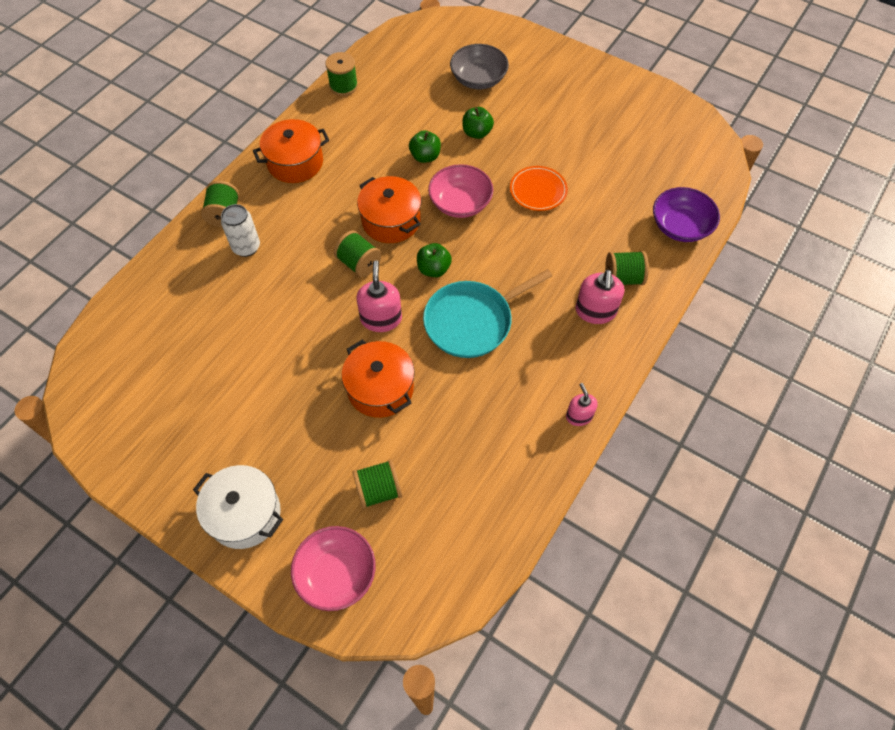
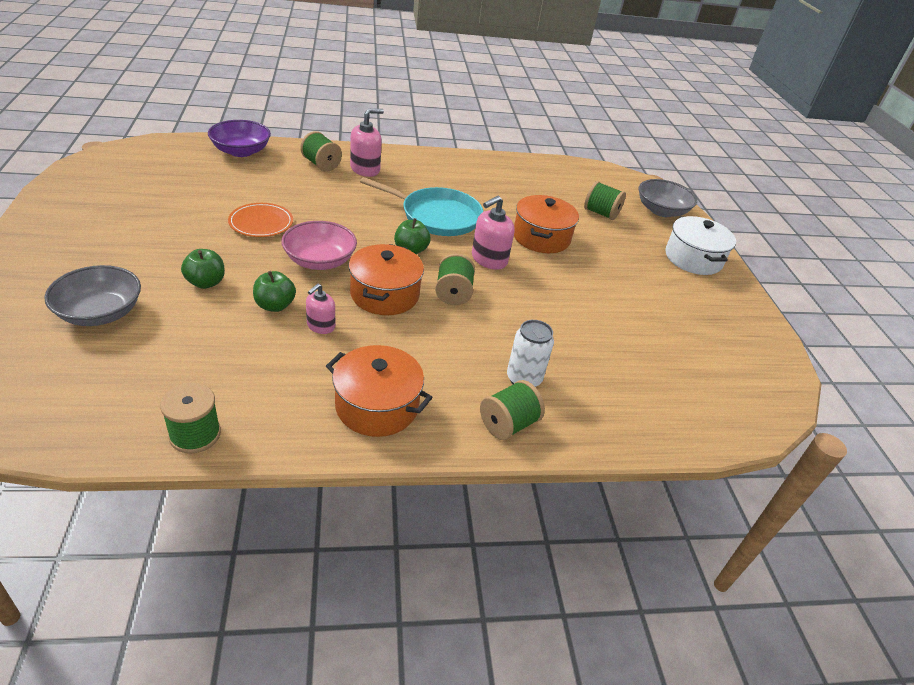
camera: 135 degrees left, 20 degrees down
pink bowl [291,526,376,611] -> grey bowl [639,179,697,217]
pink soap dispenser [566,383,598,426] -> pink soap dispenser moved to [306,284,335,334]

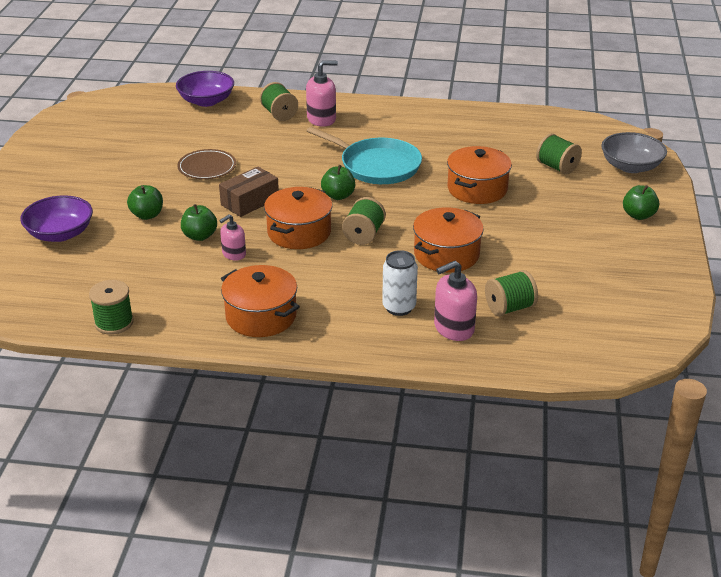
camera: 20 degrees right, 5 degrees down
grey bowl [44,265,141,326] -> purple bowl [20,195,93,242]
orange plate [228,203,293,237] -> brown plate [177,149,236,179]
pink bowl [282,221,357,270] -> brown box [219,167,279,217]
pink soap dispenser [472,196,515,270] -> pink soap dispenser moved to [434,261,477,341]
green spool [480,380,545,440] -> green spool moved to [485,270,538,316]
white pot [665,216,736,275] -> green apple [623,185,659,220]
none -> orange pot [413,207,484,272]

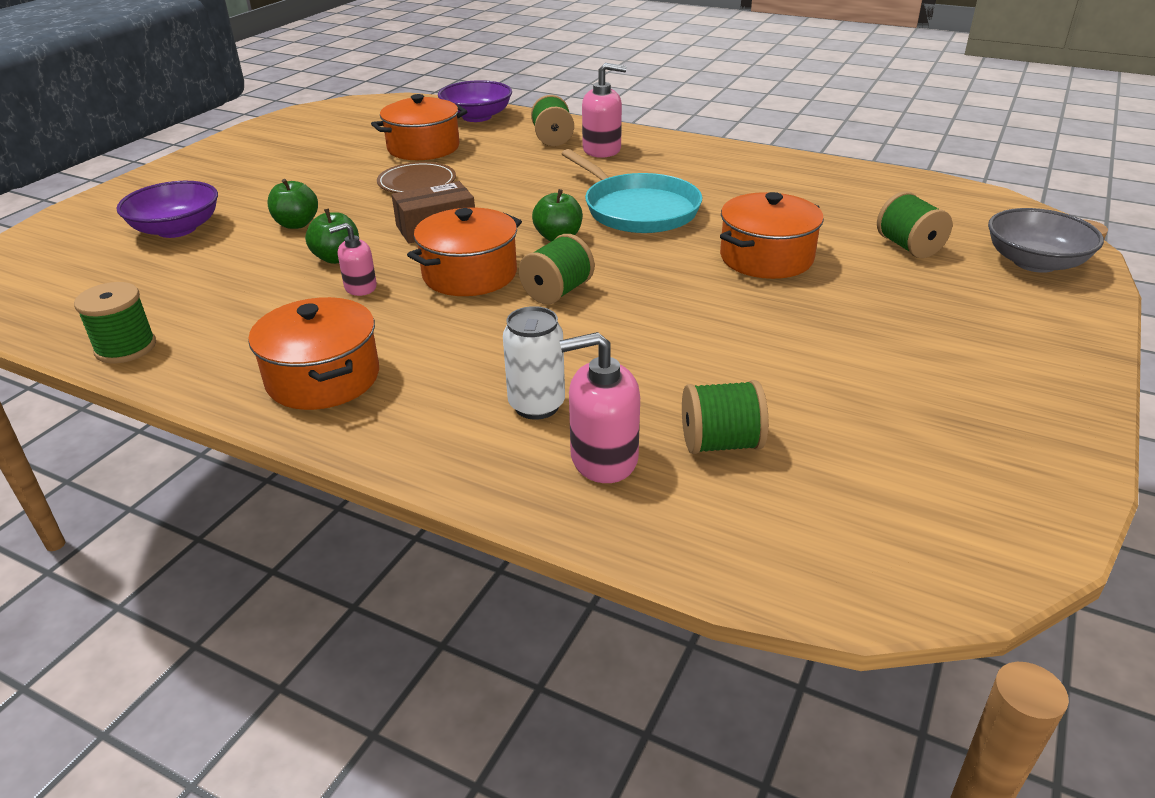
camera: 20 degrees right, 0 degrees up
orange pot [413,207,484,272] -> orange pot moved to [371,94,467,160]
green apple [623,185,659,220] -> none

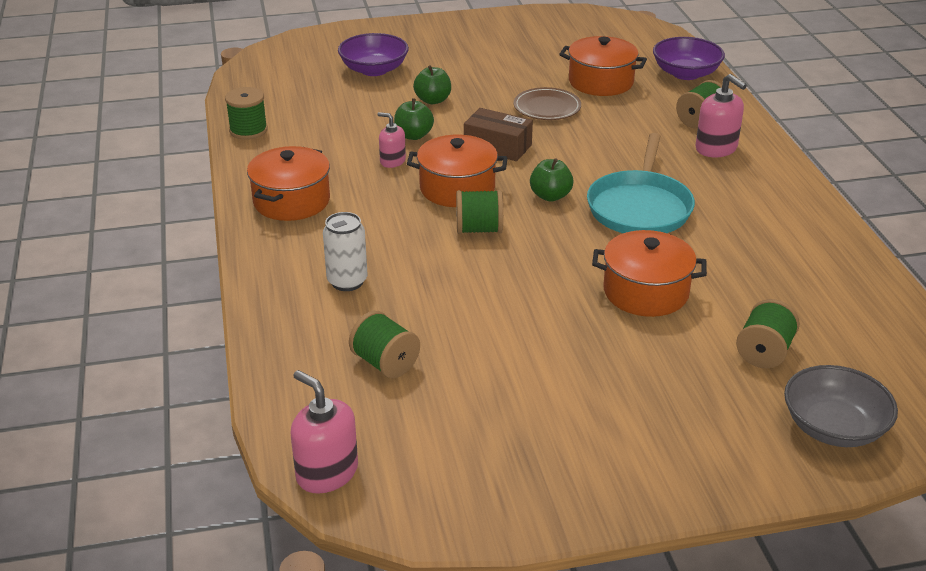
camera: 50 degrees right, 0 degrees up
pink soap dispenser [560,332,640,483] -> pink soap dispenser moved to [291,370,358,493]

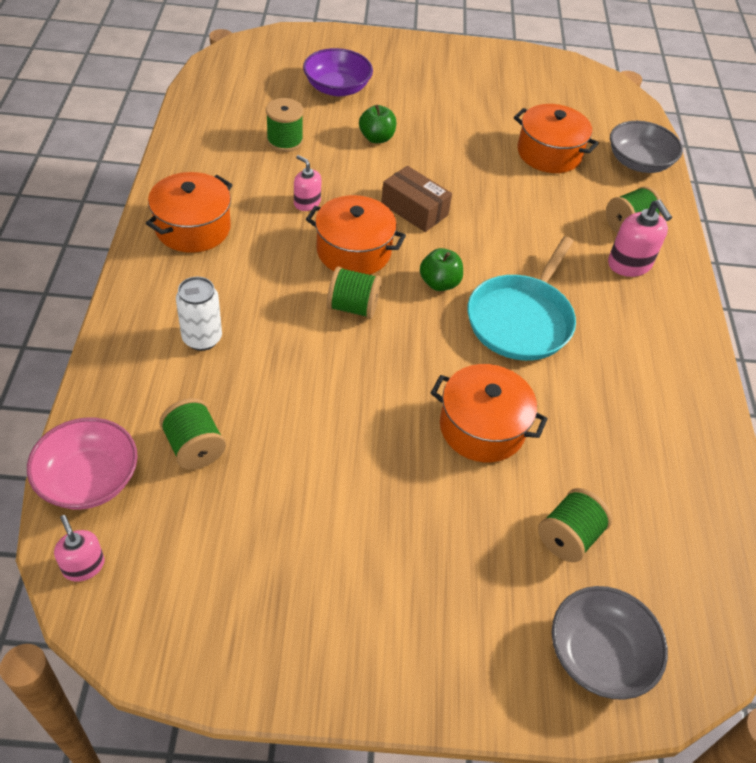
camera: 10 degrees right, 15 degrees up
green spool [225,87,268,140] -> green spool moved to [266,98,304,152]
pink soap dispenser [291,370,358,493] -> pink soap dispenser [54,515,105,582], size x0.63
green apple [394,99,434,140] -> none
brown plate [514,87,581,120] -> none
purple bowl [653,37,725,80] -> grey bowl [610,121,683,173]
none -> pink bowl [27,417,138,510]

